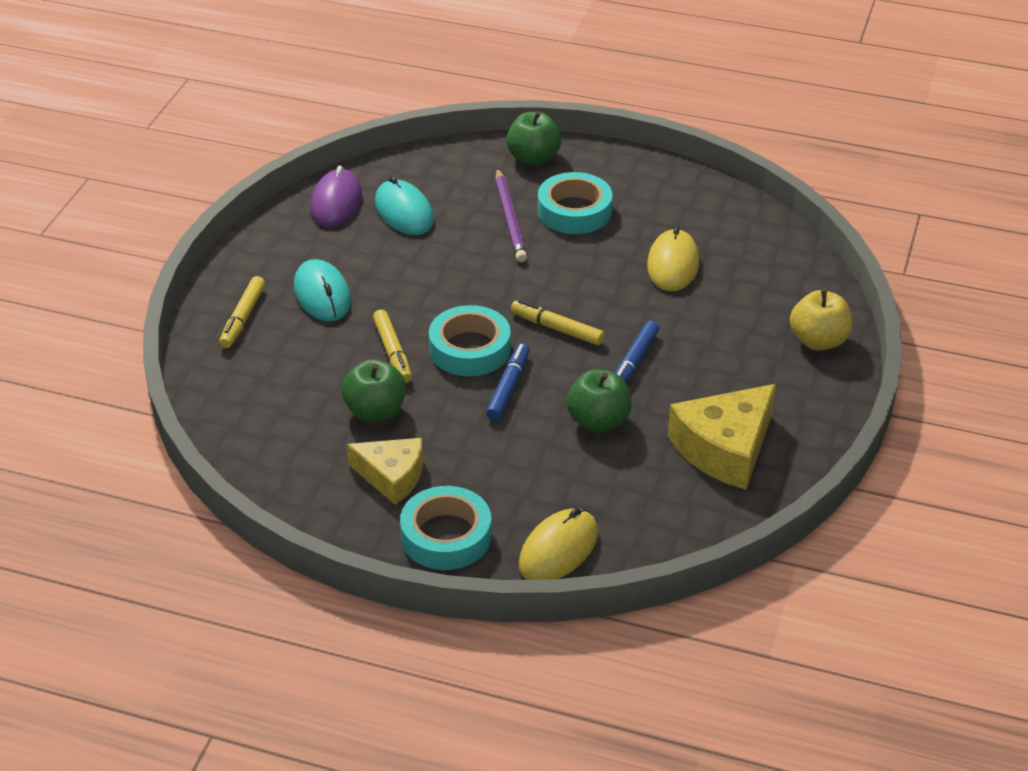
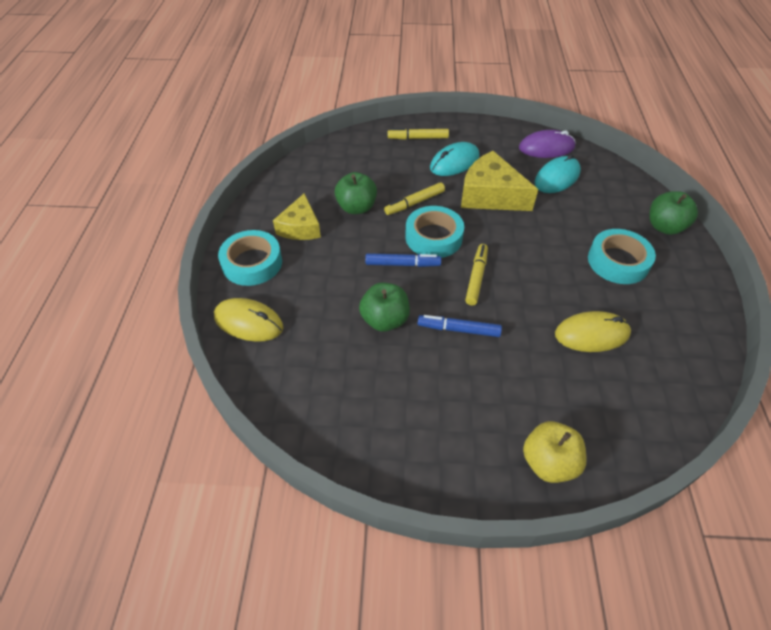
camera: 75 degrees right, 10 degrees up
purple pencil [495,168,527,262] -> none
yellow cheese [668,384,776,490] -> yellow cheese moved to [461,151,538,211]

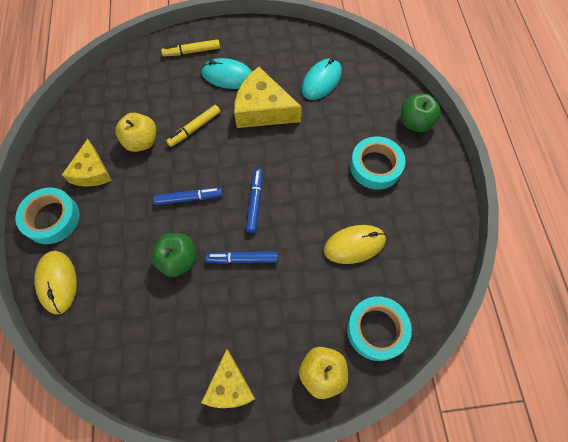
camera: 10 degrees left, 15 degrees up
yellow mouse [214,298,283,342] -> yellow mouse turned 60 degrees clockwise [34,251,77,314]
green apple [335,172,377,214] -> yellow apple [115,113,156,152]
turquoise tape [405,206,464,258] -> turquoise tape moved to [347,296,412,361]
turquoise mouse [430,142,480,176] -> turquoise mouse turned 60 degrees clockwise [201,58,252,89]
yellow marker [465,244,488,306] -> blue marker [246,169,263,233]
purple mouse [519,130,576,158] -> none
none -> yellow cheese [201,349,255,408]

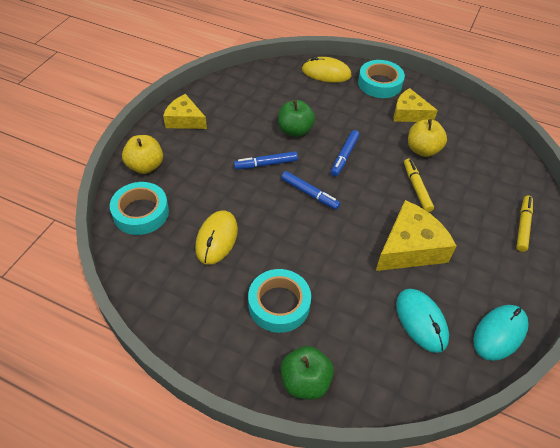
camera: 120 degrees right, 15 degrees down
turquoise mouse [201,58,252,89] -> turquoise mouse moved to [473,305,529,361]
blue marker [206,252,278,264] -> blue marker turned 135 degrees counterclockwise [234,151,298,170]

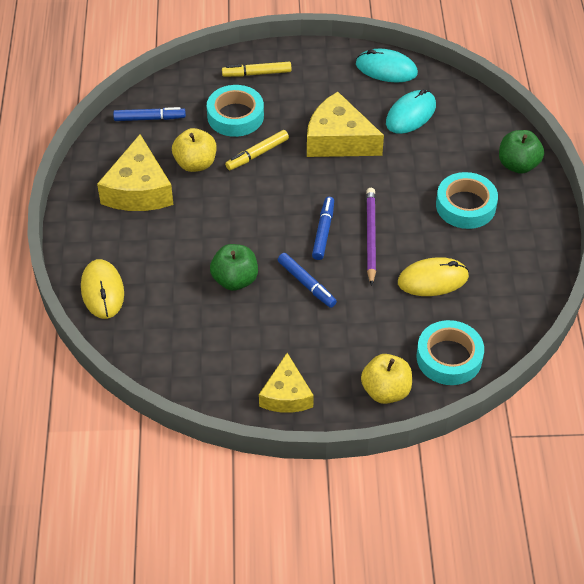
camera: 115 degrees left, 0 degrees up
blue marker [331,130,360,177] -> blue marker moved to [113,107,186,121]
turquoise tape [358,60,405,98] -> turquoise tape moved to [207,85,264,137]
yellow cheese [394,88,438,122] -> yellow cheese [97,134,173,211], size x1.52
none -> purple pencil [366,188,376,286]

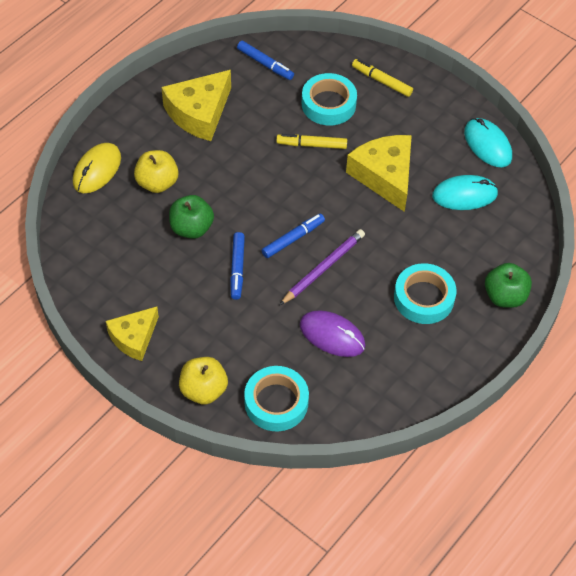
camera: 40 degrees right, 5 degrees up
yellow apple [172,128,216,172] -> yellow apple moved to [134,150,179,193]
yellow mouse [398,257,469,296] -> purple mouse [300,310,365,357]

